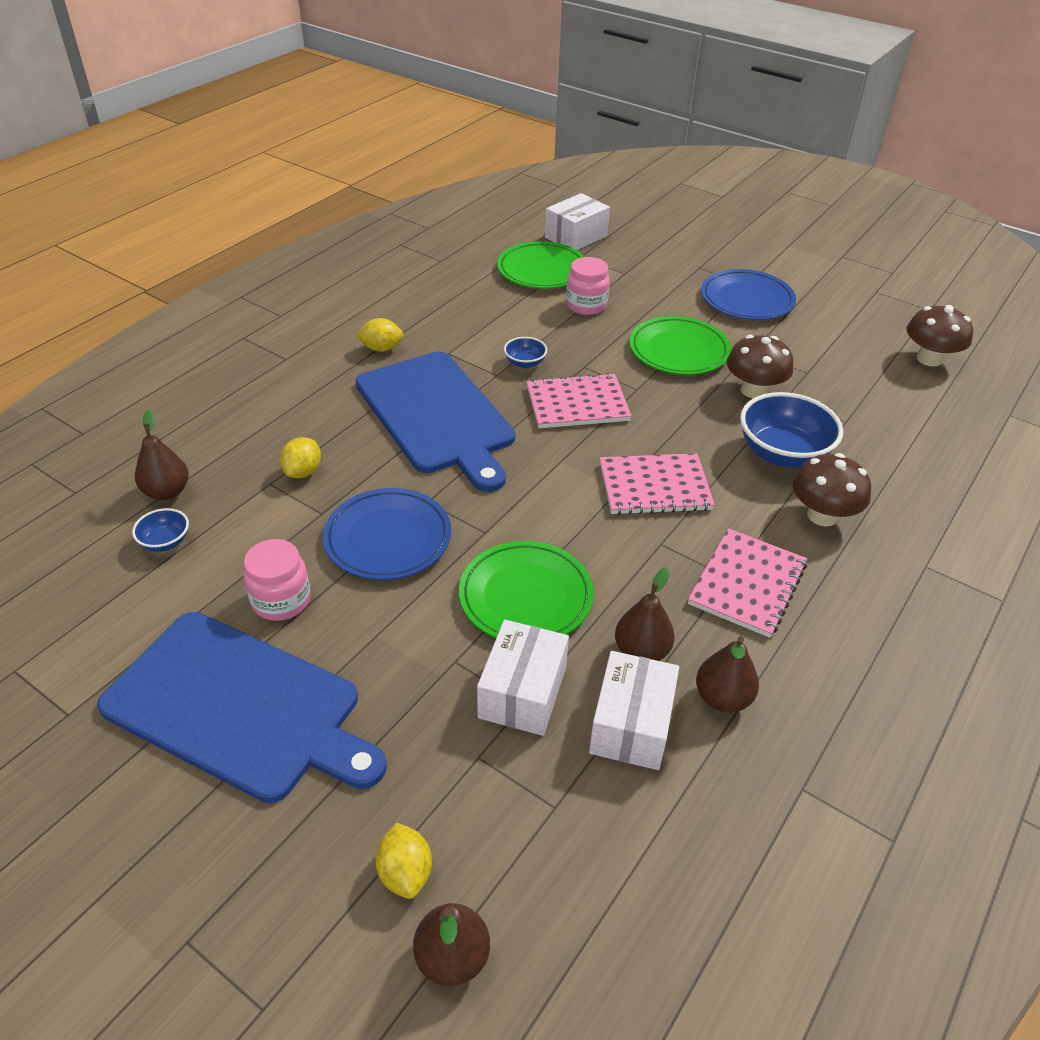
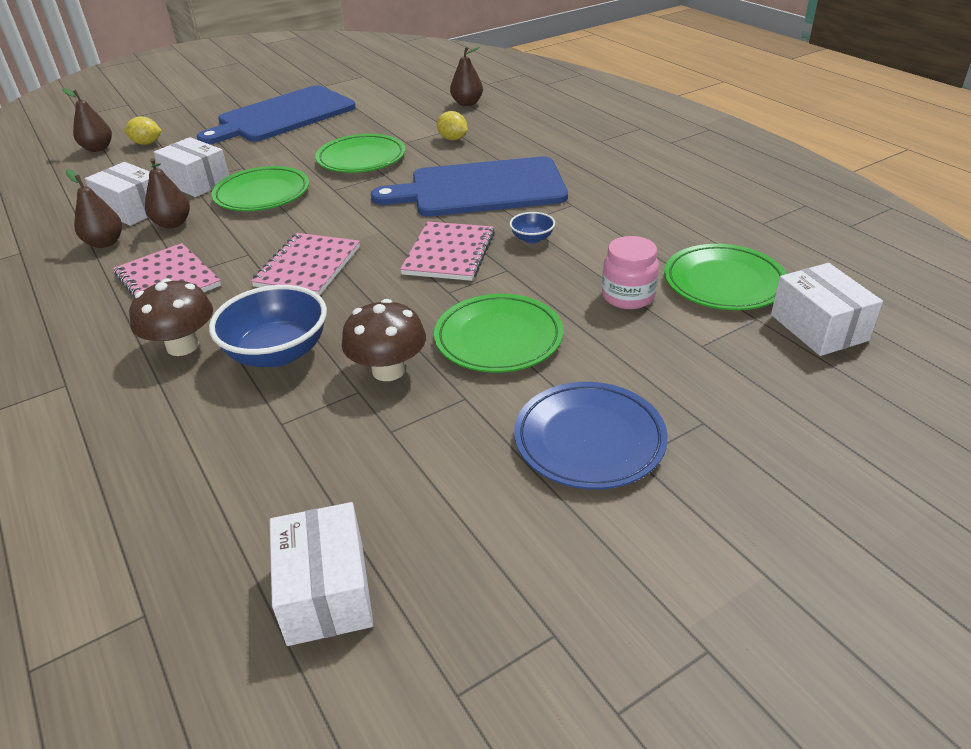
camera: 115 degrees right, 5 degrees down
blue bowl [132,508,189,552] -> none
pink jar [244,539,311,621] -> none
blue plate [323,488,451,580] -> green plate [316,134,405,173]
yellow lemon [356,318,404,352] -> none
brown mushroom [906,305,973,367] -> white box [270,502,374,646]

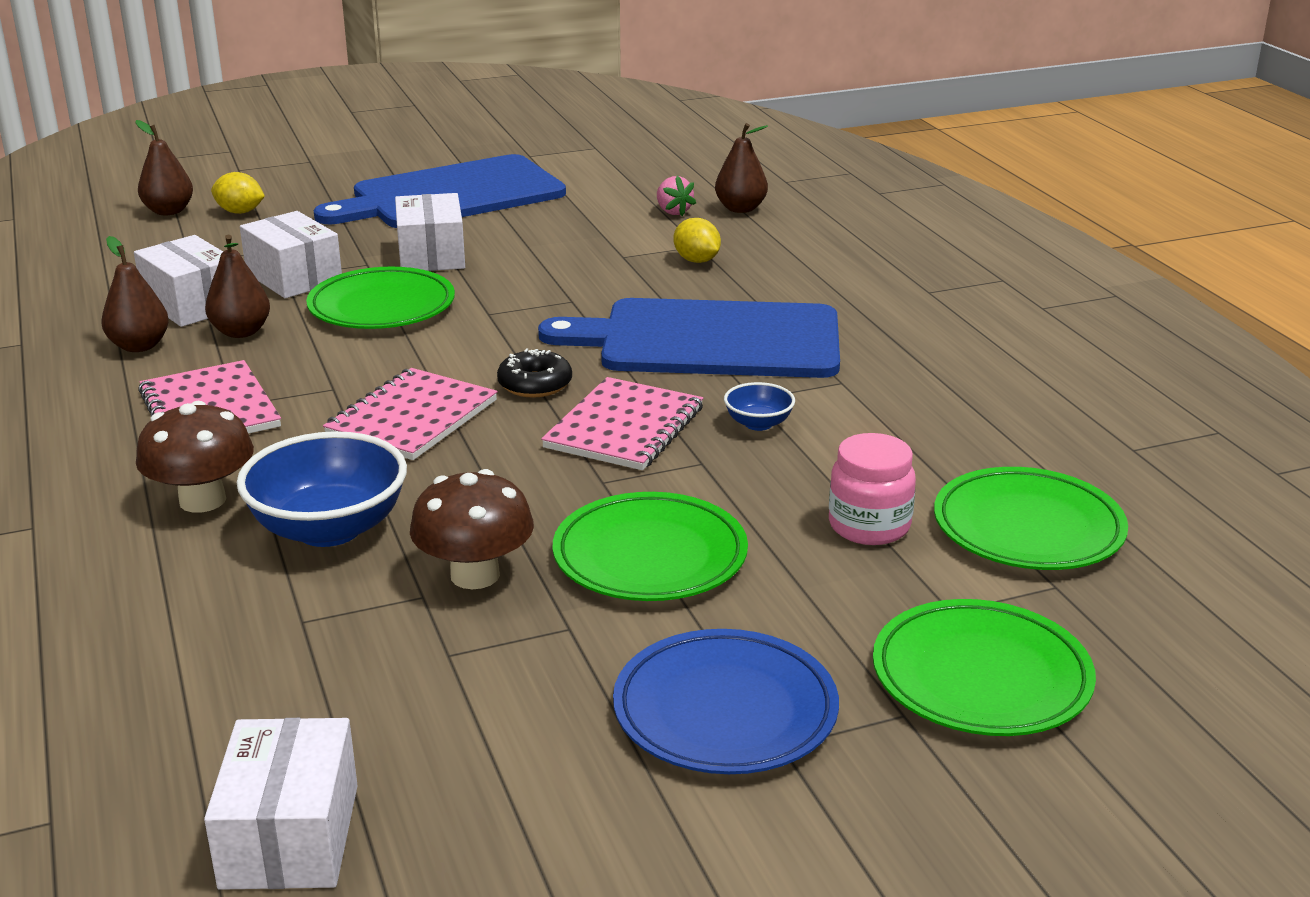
camera: 10 degrees right, 10 degrees down
green plate [316,134,405,173] -> green plate moved to [873,599,1096,736]
white box [771,263,883,356] -> white box moved to [395,193,465,271]
none -> black donut [497,348,572,398]
none -> pink strawberry [657,176,696,216]

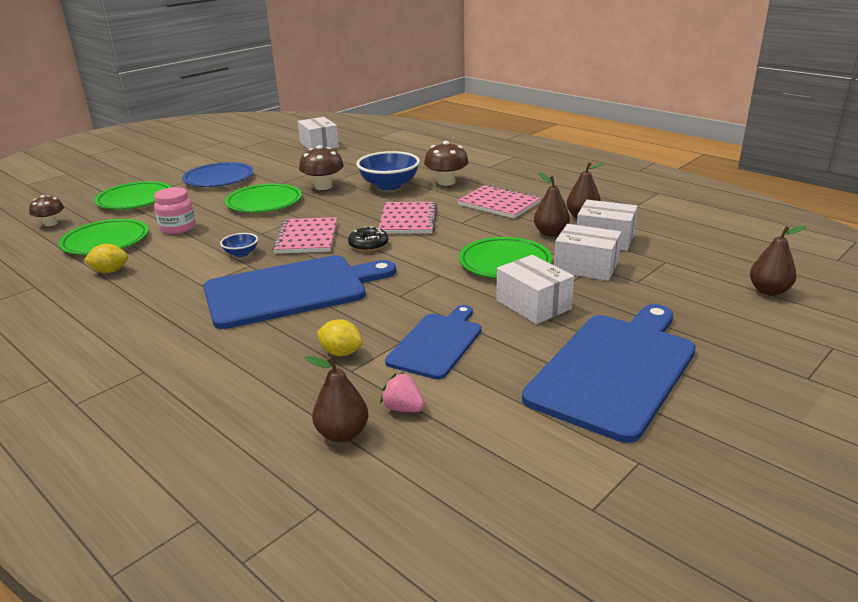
camera: 155 degrees right, 0 degrees up
yellow lemon [211,172,265,214] -> yellow lemon moved to [84,244,128,273]
none -> brown mushroom [29,195,64,226]
none -> blue cutting board [385,305,482,380]

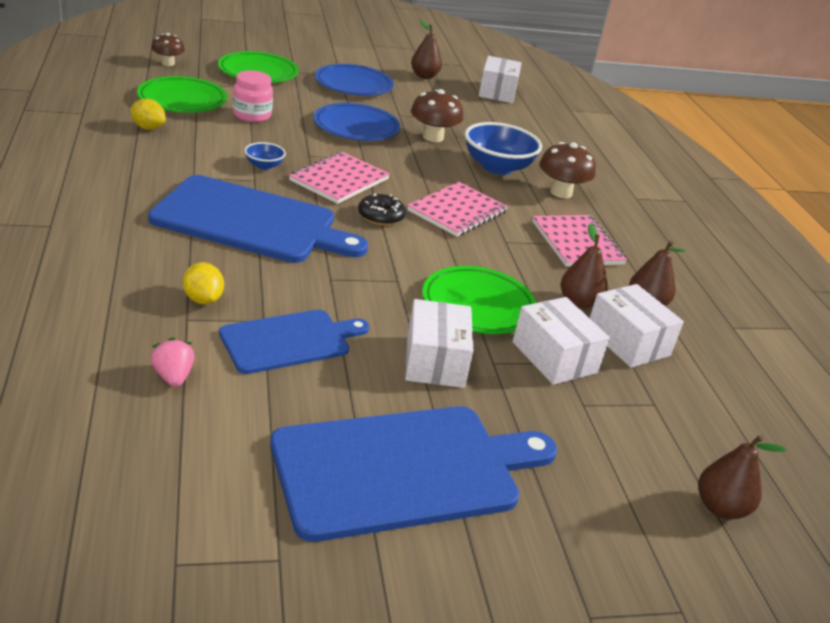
camera: 30 degrees right, 5 degrees up
green plate [225,183,302,213] -> blue plate [314,103,400,141]
brown pear [305,356,368,442] -> brown pear moved to [411,20,442,79]

